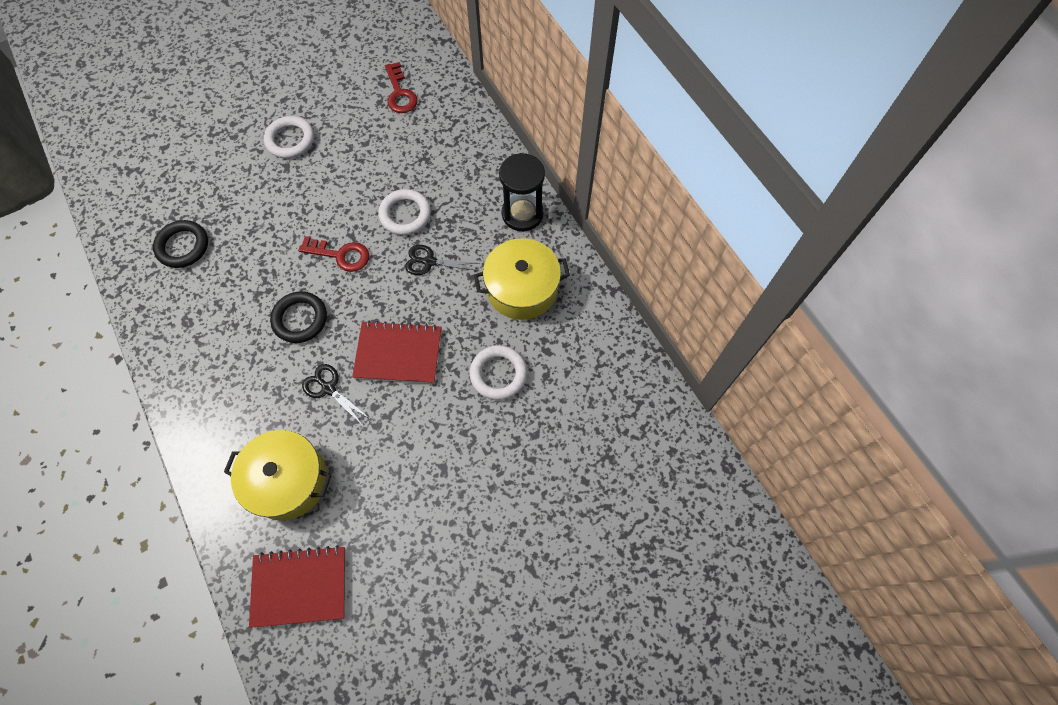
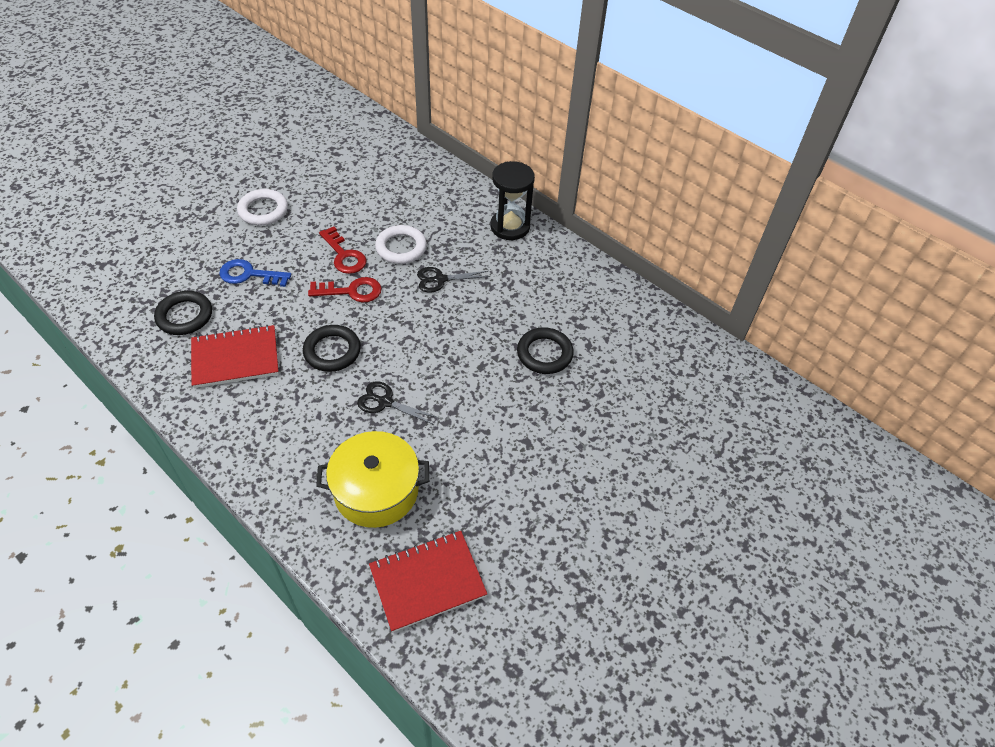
camera: 20 degrees left, 15 degrees down
red notebook [352,320,441,384] -> red notebook moved to [191,325,279,388]
red key [385,62,418,113] -> red key moved to [319,226,367,274]
white ring [469,345,527,400] -> black ring [517,327,574,374]
yellow pot [474,238,570,320] -> none
none -> blue key [219,259,291,287]

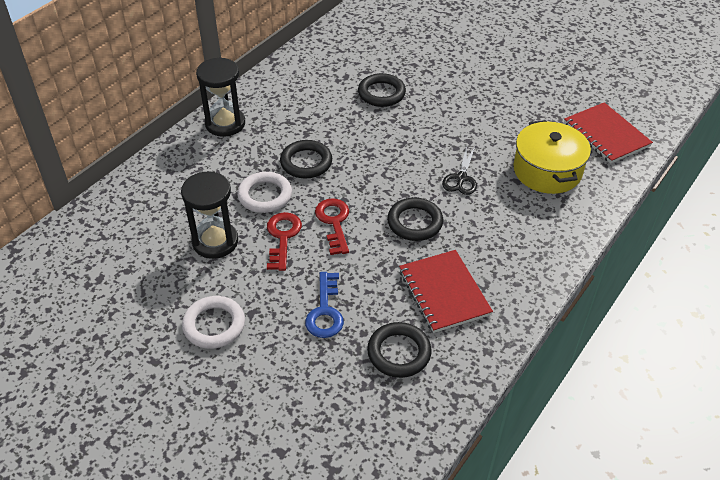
camera: 95 degrees left, 5 degrees down
red key [319,226,367,274] -> red key turned 45 degrees counterclockwise [267,212,302,271]
black scissors [417,267,490,292] -> black ring [280,140,332,178]
none -> black hourglass [181,171,238,259]

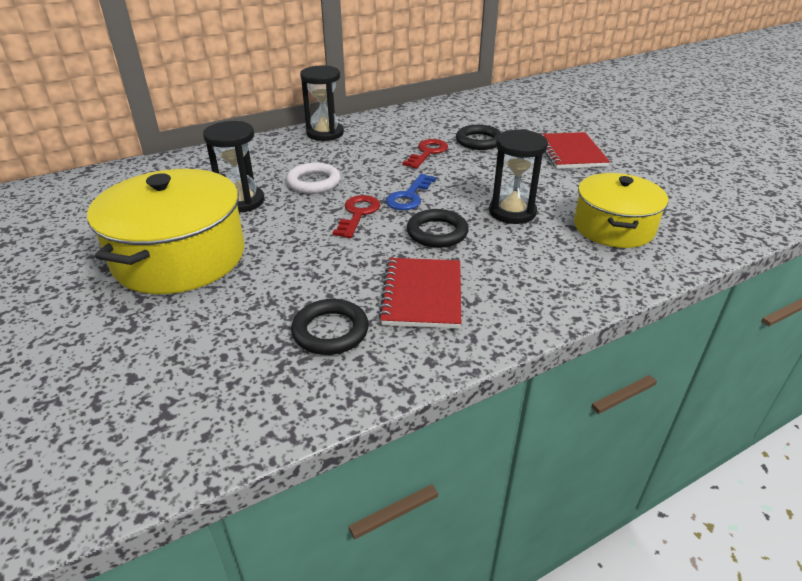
camera: 25 degrees right, 10 degrees down
white ring [182,296,245,349] -> yellow pot [87,169,244,294]
red key [267,212,302,271] -> red key moved to [402,139,448,169]
black ring [280,140,332,178] -> none
blue key [305,272,344,338] -> blue key moved to [386,174,436,210]
black scissors [442,146,477,195] -> black hourglass [489,129,548,224]
red notebook [564,102,653,164] -> red notebook moved to [541,132,610,169]

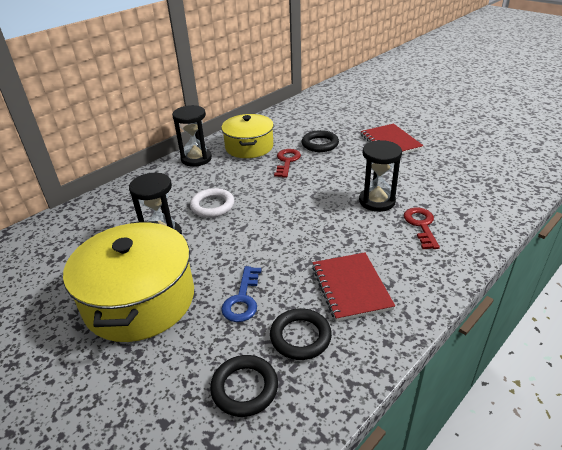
camera: 15 degrees left, 0 degrees up
red key [332,195,380,238] -> red key moved to [404,208,440,249]
blue key [386,174,436,210] -> blue key moved to [221,266,261,322]
black ring [407,209,469,248] -> black ring moved to [210,355,278,417]
yellow pot [574,173,668,248] -> yellow pot moved to [221,114,274,158]

